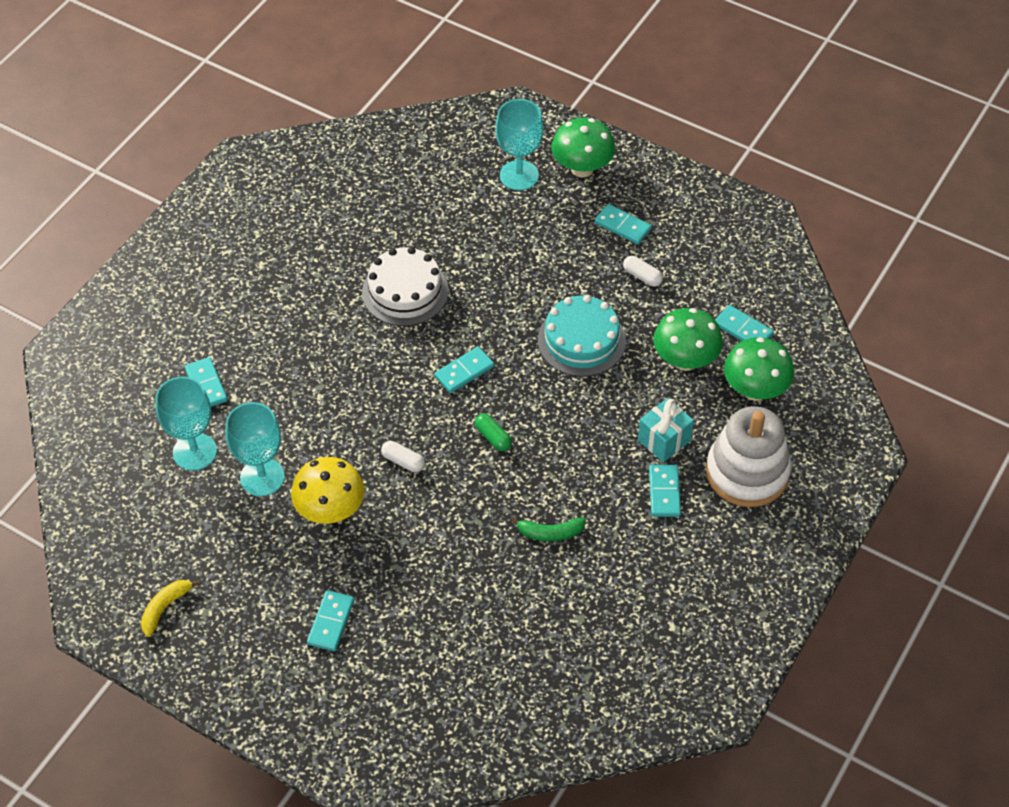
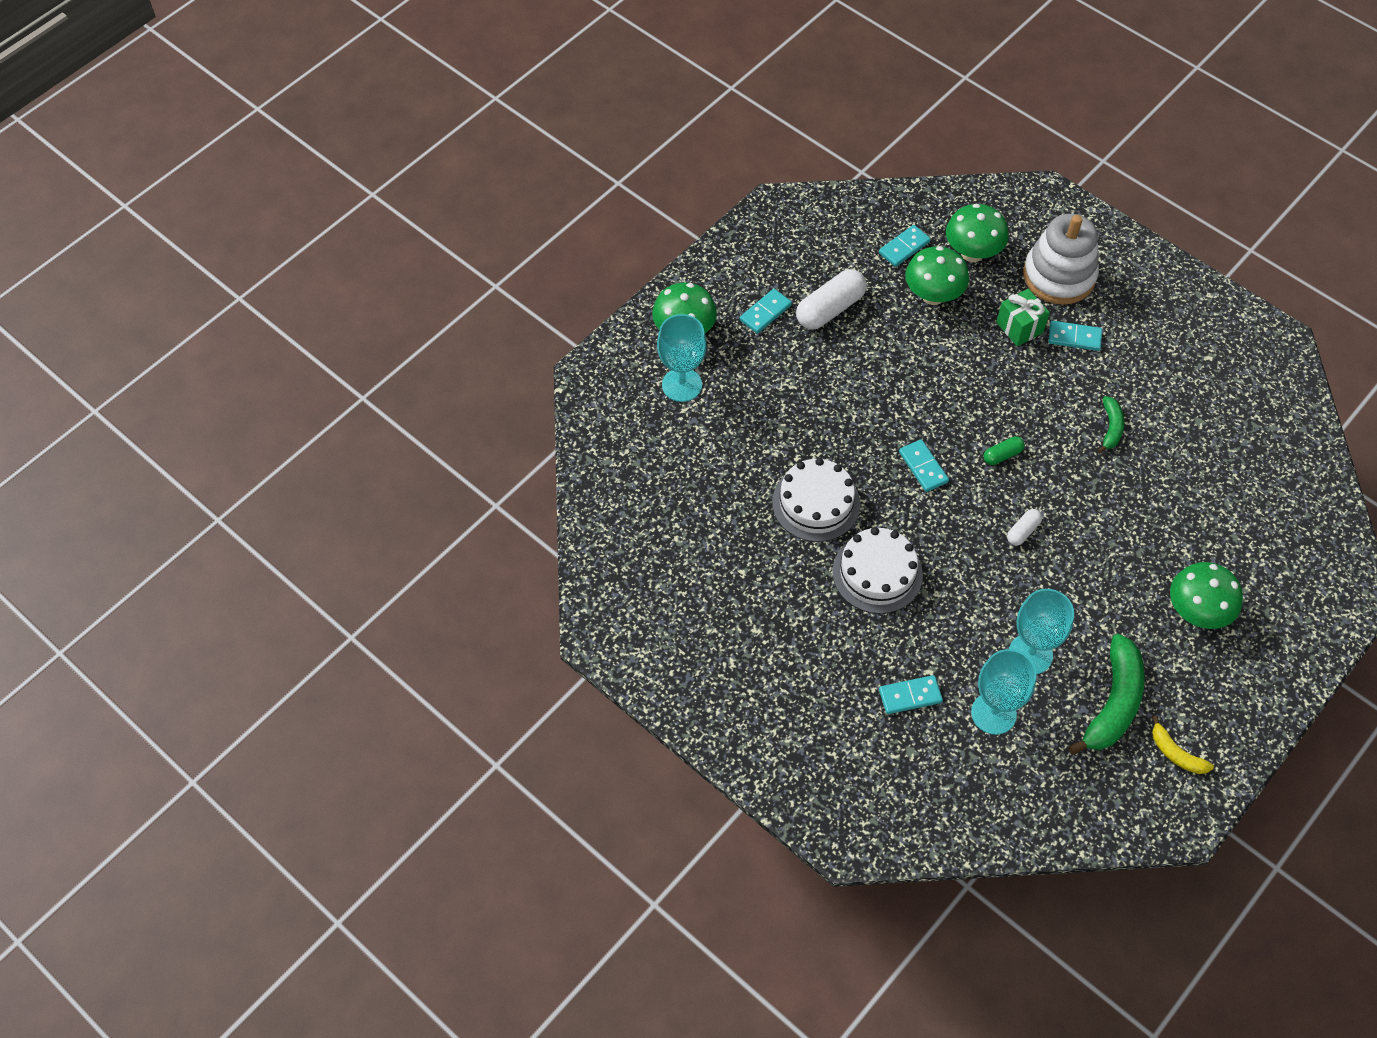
camera: 80 degrees left, 5 degrees up
yellow mushroom [291,457,365,524] -> none
turquoise domino [307,590,354,651] -> green mushroom [1170,562,1243,629]
turquoise cake [538,295,626,377] -> none
white capsule [623,256,663,286] -> white capsule [796,269,867,329], size x1.96
turquoise gift [638,398,694,463] -> green gift [996,289,1050,346]
none -> white cake [832,527,923,614]
none -> green banana [1068,634,1145,755]

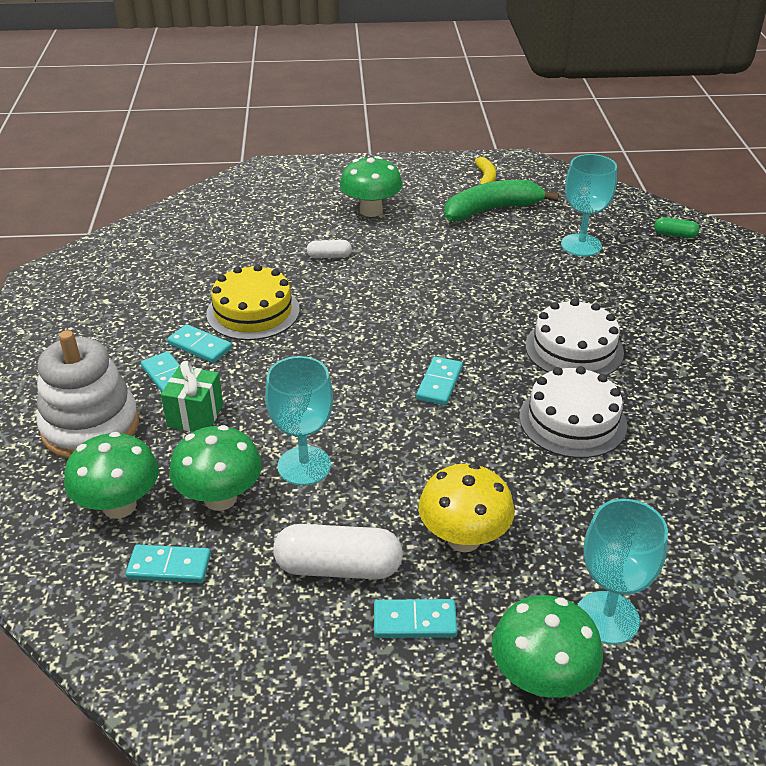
camera: 135 degrees left, 20 degrees down
turquoise domino [879,675,943,714] -> turquoise domino moved to [167,324,232,363]
green capsule [983,436,1025,465] -> green capsule moved to [654,217,699,238]
white capsule [1007,509,1042,546] -> white capsule moved to [307,240,352,258]
turquoise goblet [1009,589,1074,674] -> turquoise goblet moved to [265,356,333,486]
green banana [1098,396,1124,453] -> yellow cake [206,264,300,340]
none -> yellow mushroom [418,463,515,552]

